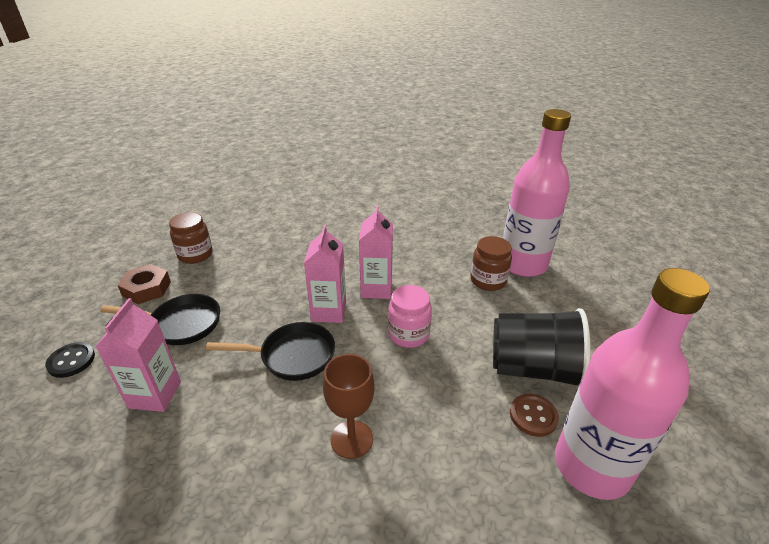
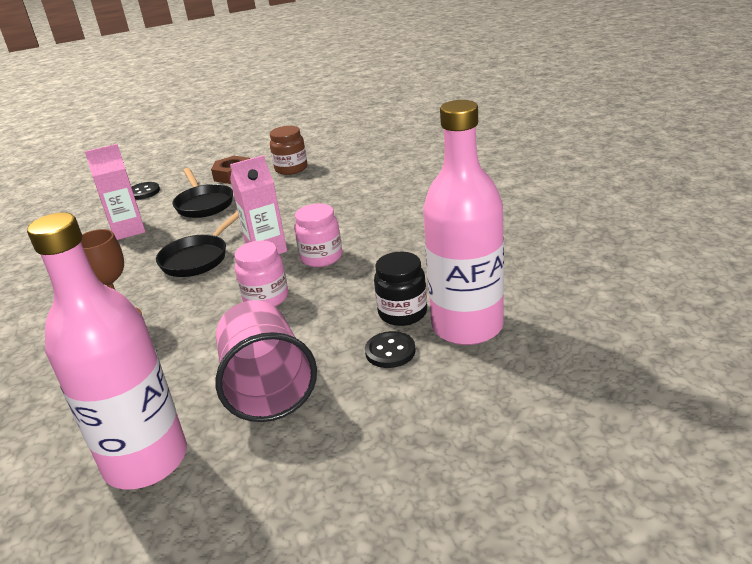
camera: 65 degrees right, 5 degrees down
black pan [206,322,335,381] -> black pan turned 60 degrees clockwise [156,211,239,277]
pink carton [359,206,393,299] -> pink jar [294,203,342,267]
brown jar [470,236,512,291] -> black jar [374,252,427,326]
black cup [493,308,590,388] -> pink cup [215,300,317,422]
brown button [510,394,559,437] -> none
none -> black button [365,331,416,368]

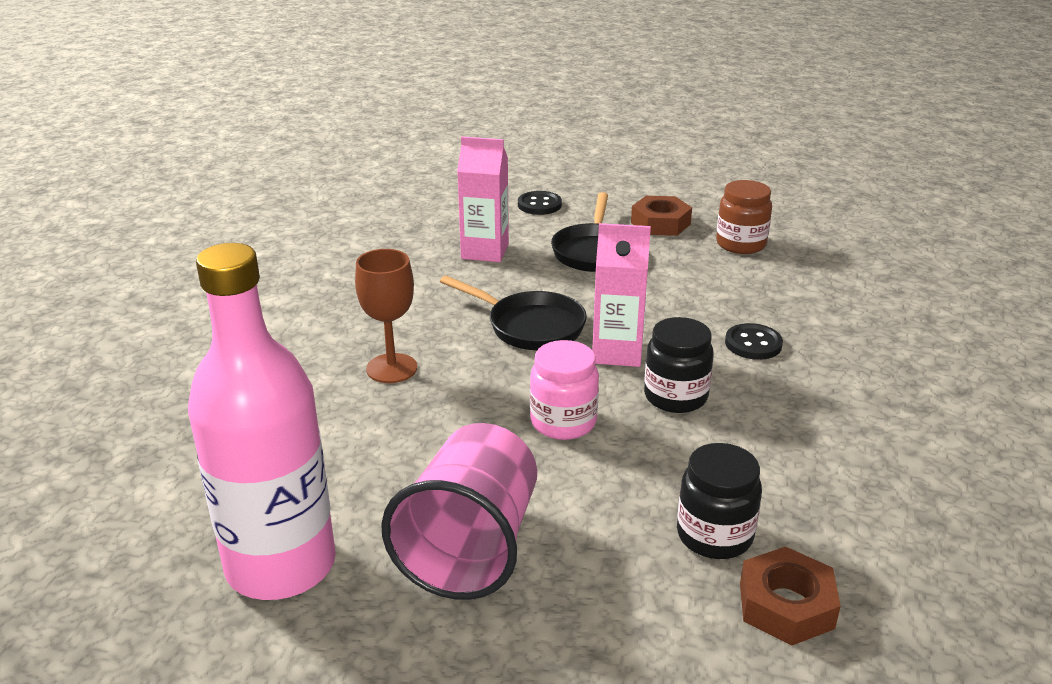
camera: 30 degrees right, 0 degrees up
black pan [156,211,239,277] -> black pan turned 120 degrees counterclockwise [440,275,587,350]
pink jar [294,203,342,267] -> black jar [644,317,714,413]
black button [365,331,416,368] -> black button moved to [725,323,783,360]
pink bottle [423,100,504,345] -> brown nut [740,546,841,646]

